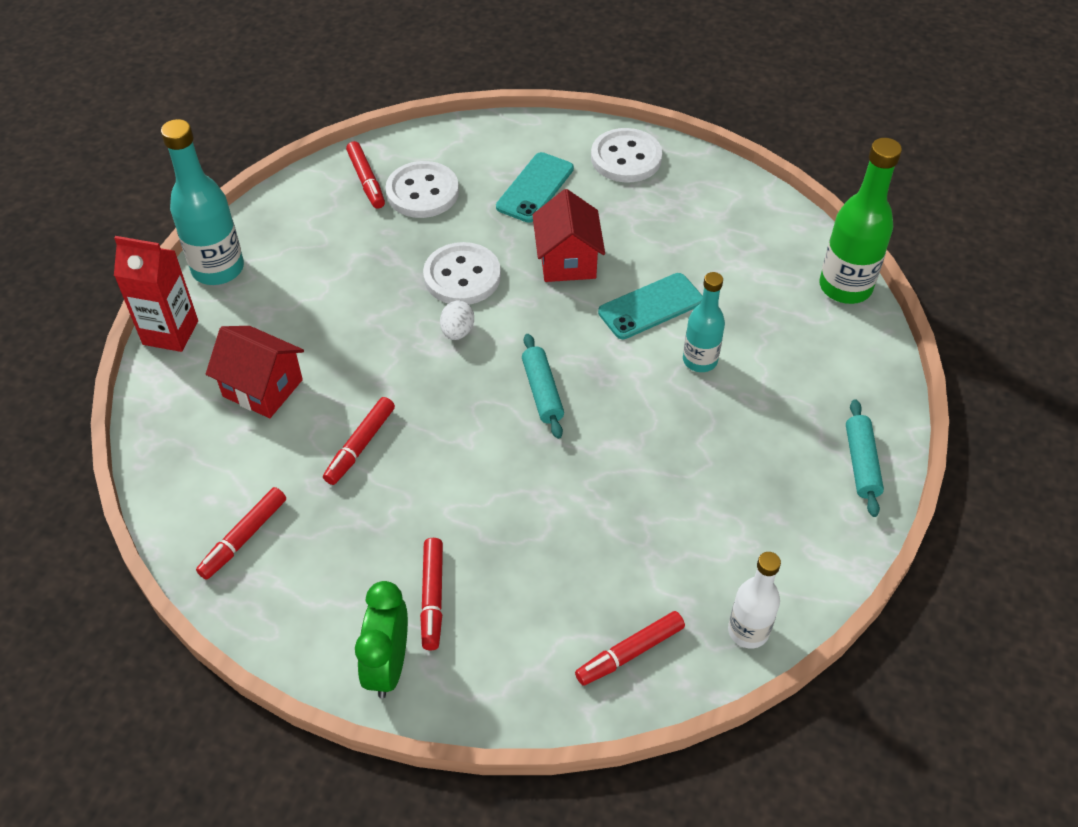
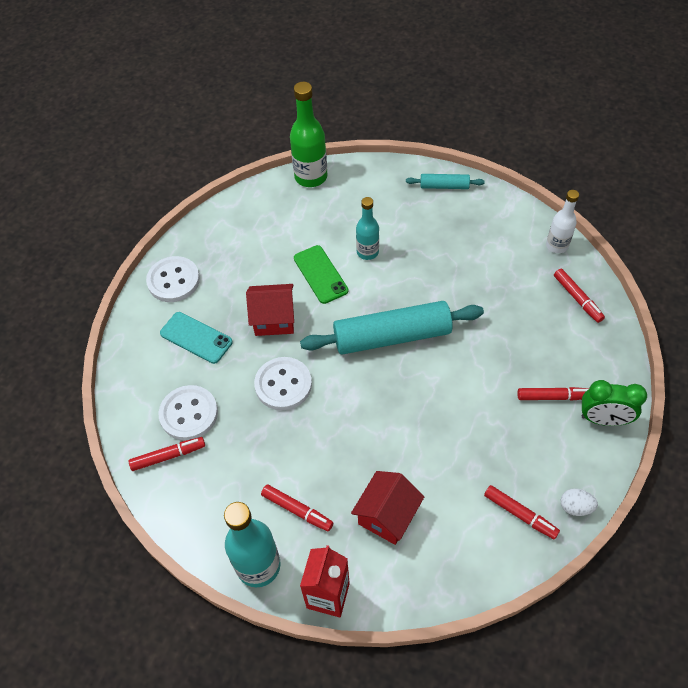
camera: 85 degrees left, 5 degrees up
red marker [323,397,395,485] -> red marker moved to [261,484,334,532]
white egg [440,301,474,340] -> white egg moved to [561,488,598,516]
turquoise rolling pin [522,334,564,439] -> turquoise rolling pin [300,301,484,355], size x2.09
turquoise phone [598,273,702,339] -> green phone [294,245,348,304]

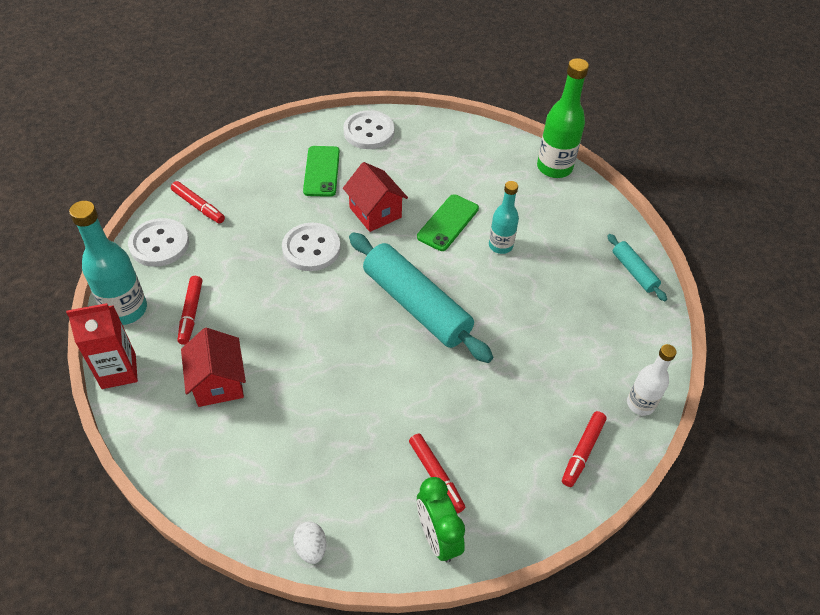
camera: 55 degrees right, 5 degrees down
white button [159,385,218,440] -> white button moved to [128,218,189,267]
turquoise phone [160,312,233,364] -> green phone [303,146,340,197]
red house [351,471,425,545] -> red house turned 75 degrees clockwise [181,328,246,407]
red marker [484,485,560,540] -> none

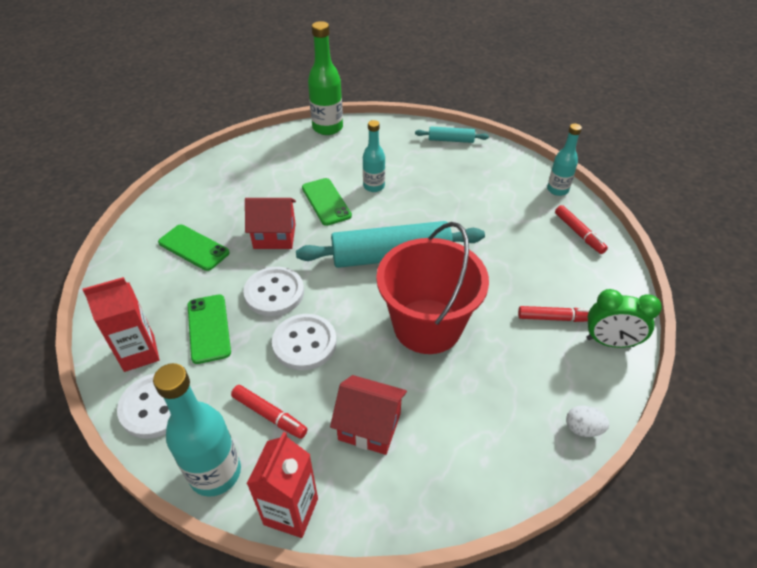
camera: 55 degrees left, 5 degrees down
red marker [171,181,225,224] -> red carton [82,277,160,372]
white button [343,110,395,149] -> white button moved to [272,314,337,370]
white bottle [627,344,677,416] -> turquoise bottle [547,124,582,196]
none -> green phone [188,294,231,364]
none -> red bucket [376,222,489,354]

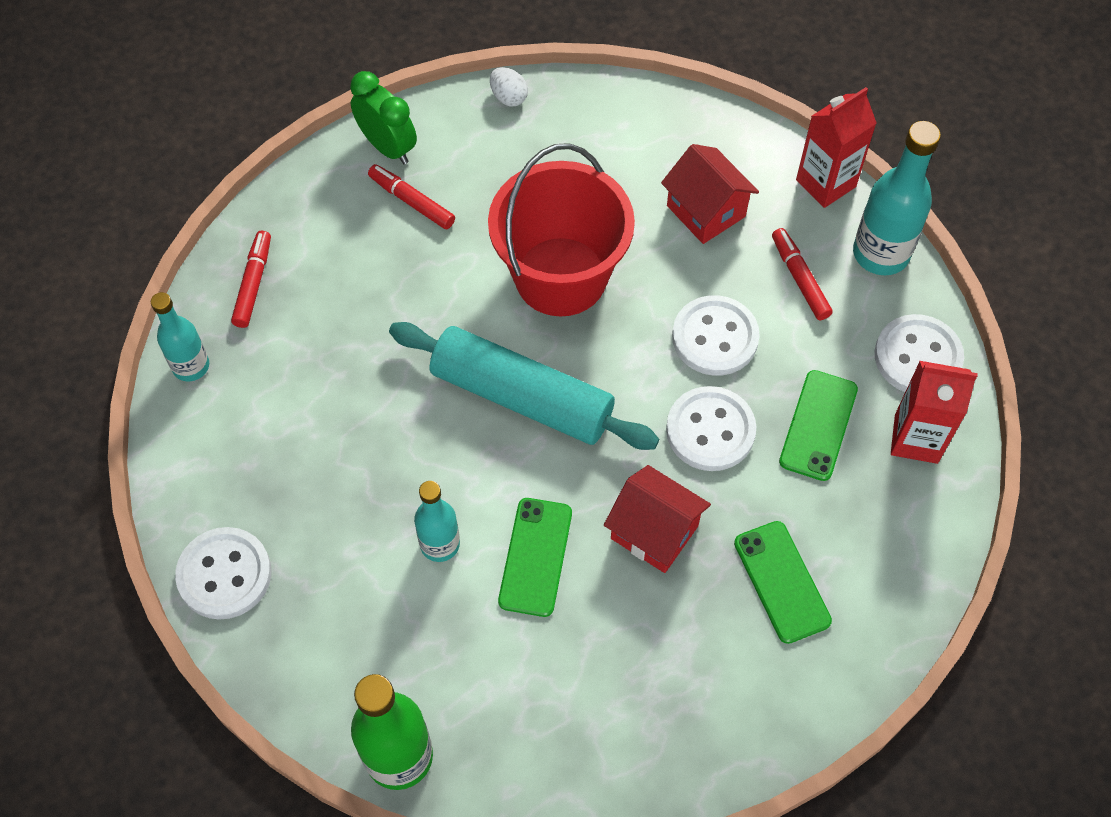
camera: 145 degrees left, 15 degrees up
turquoise rolling pin [415,126,489,143] -> white button [175,527,271,620]

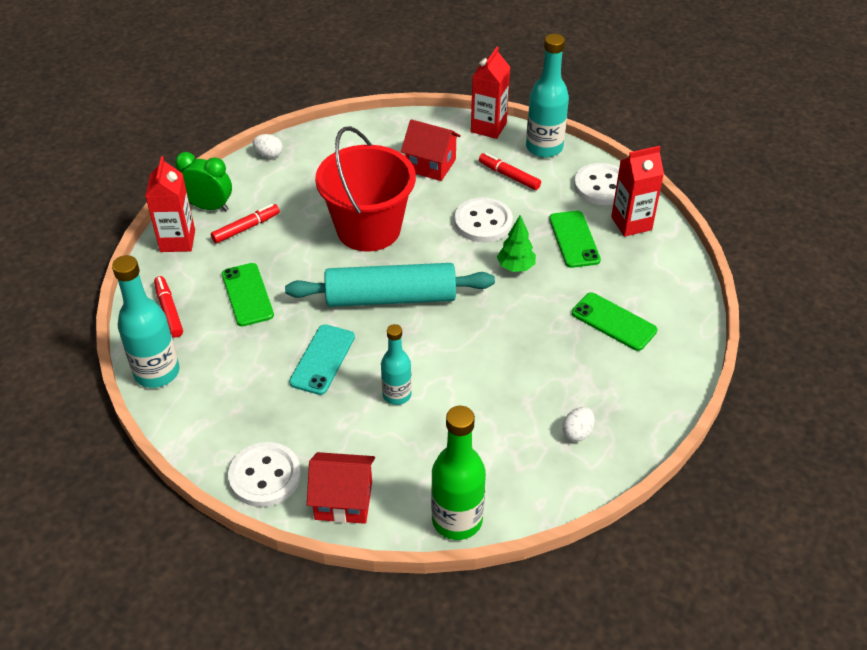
camera: 30 degrees left, 15 degrees down
turquoise bottle [151,292,209,381] -> turquoise bottle [112,255,180,388], size x1.59
red marker [368,164,455,229] -> red marker turned 135 degrees clockwise [211,204,280,243]
green phone [498,498,572,617] -> green phone moved to [222,263,274,326]
red house [604,465,711,573] -> red house moved to [307,452,375,524]
white button [666,386,756,471] -> green tree [497,215,536,272]
none -> red carton [145,156,195,252]
none -> turquoise phone [289,324,355,395]
none -> white egg [562,407,594,442]

